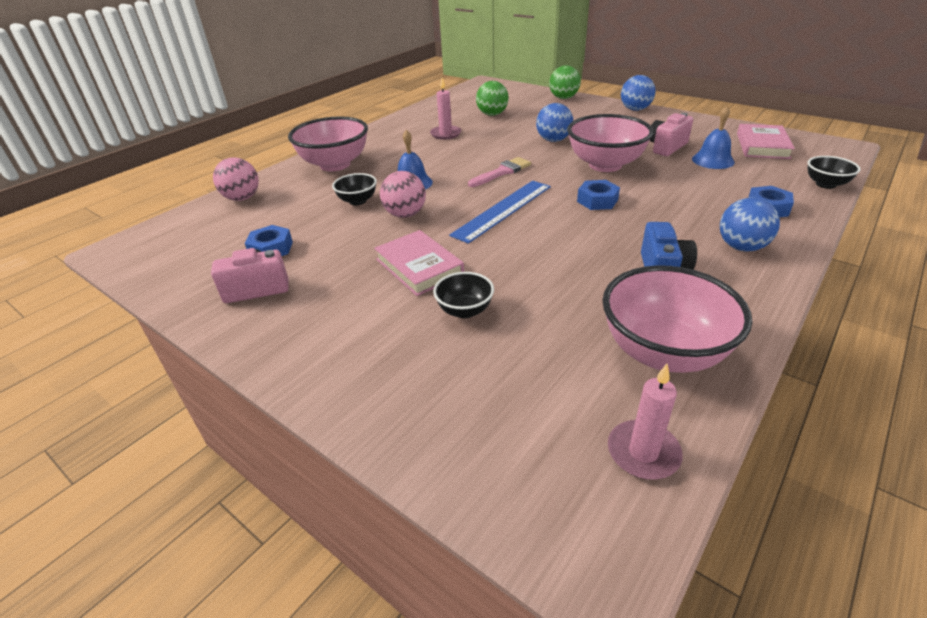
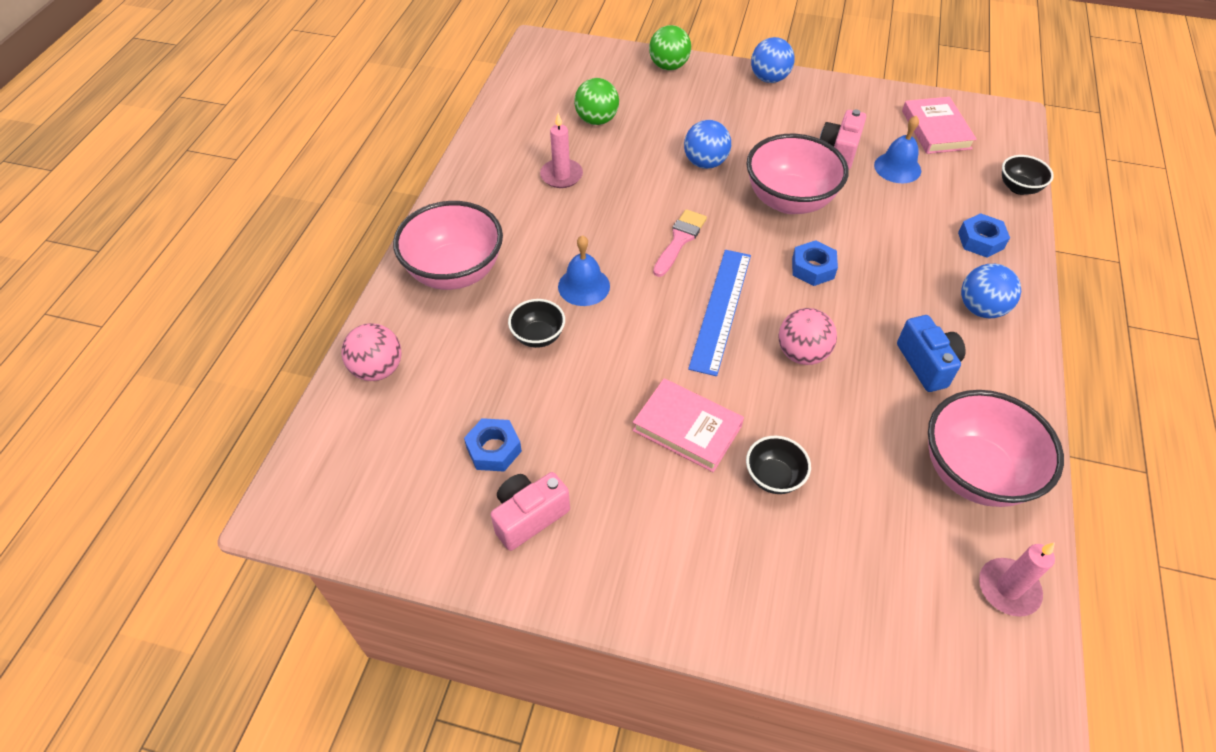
camera: 25 degrees left, 15 degrees up
pink ball [380,171,426,218] -> pink ball moved to [778,308,837,365]

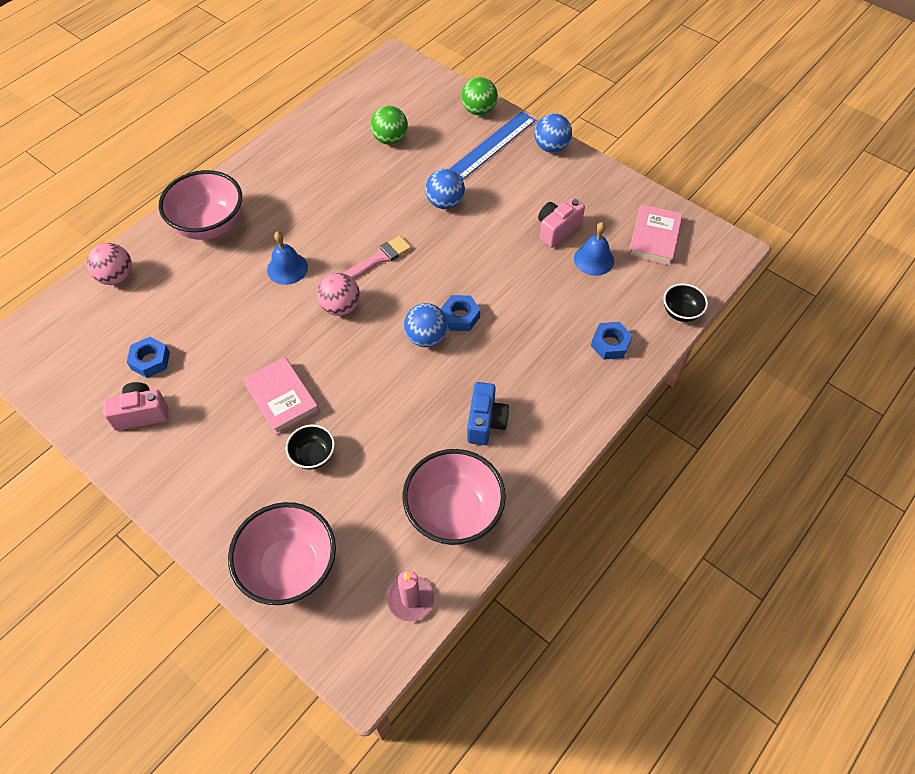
camera: 25 degrees right, 5 degrees up
black bowl [508,299,565,348] -> none
pink candle [540,113,583,188] -> none
blue ruler [688,250,751,376] -> blue ruler moved to [450,111,536,180]
pink bowl [746,134,849,214] -> pink bowl moved to [228,502,336,605]
pink ball [778,308,837,365] -> pink ball moved to [317,273,360,316]
blue ball [961,264,1021,318] -> blue ball moved to [404,303,448,347]

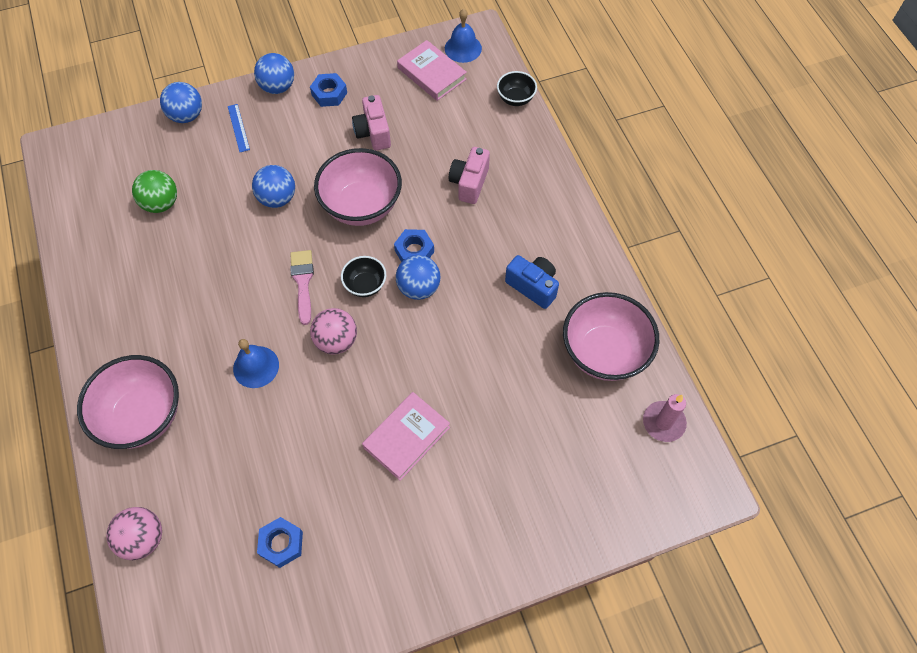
camera: 60 degrees left, 5 degrees up
pink camera [103,382,169,431] -> pink camera moved to [449,147,490,204]
pink bowl [228,502,336,605] -> pink bowl moved to [314,148,402,226]
pink book [242,357,319,435] -> pink book turned 45 degrees counterclockwise [362,392,450,481]
black bowl [286,425,335,470] -> black bowl moved to [341,256,386,297]
blue ruler [450,111,536,180] -> blue ruler [228,104,250,152], size x0.50
green ball [461,77,498,115] -> blue ball [160,82,202,123]
blue bell [574,222,614,276] -> blue bell moved to [445,9,482,63]
blue nut [591,322,632,360] -> blue nut moved to [310,73,347,107]

